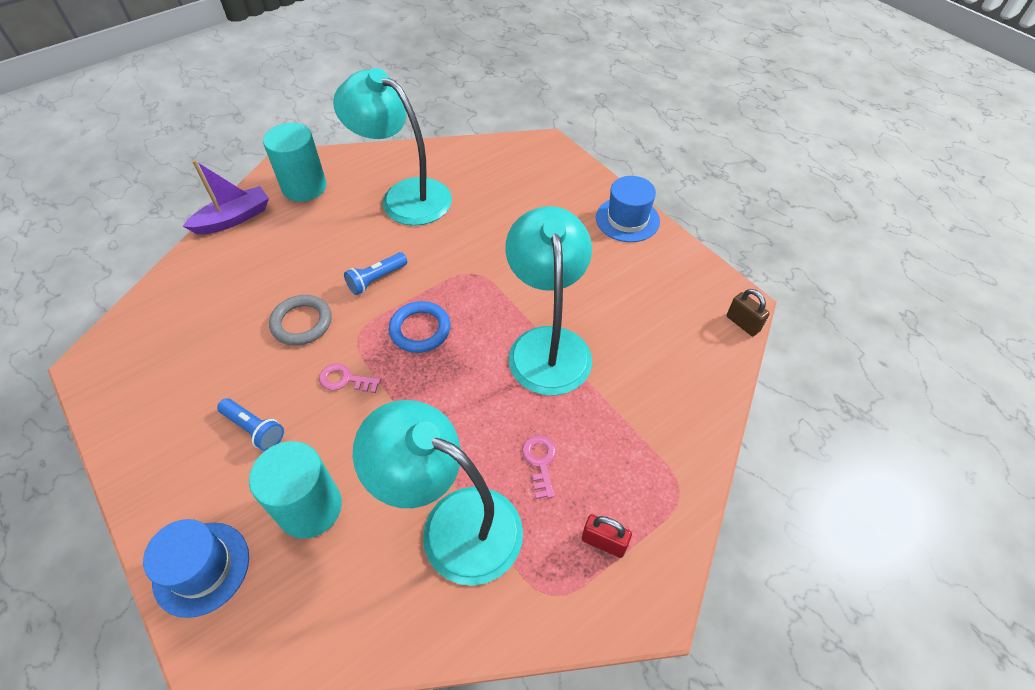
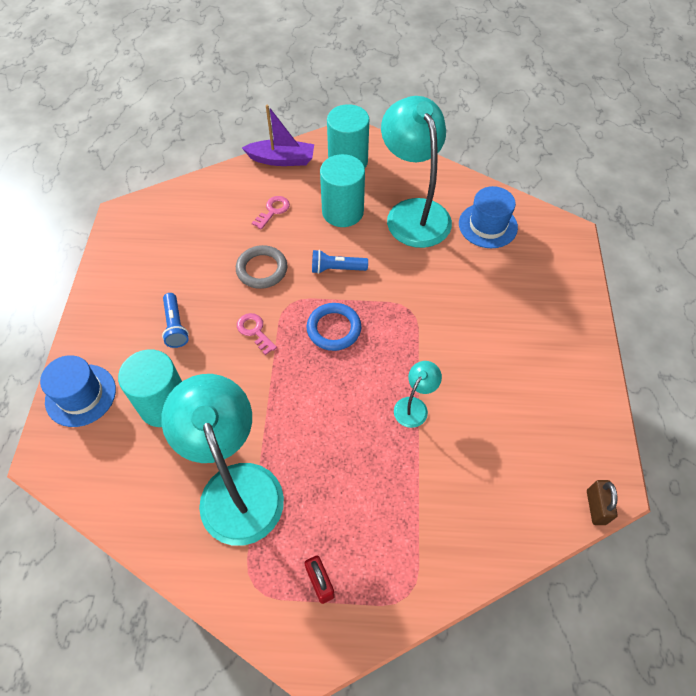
camera: 40 degrees right, 5 degrees up
turquoise lamp [505,206,592,395] -> turquoise lamp [394,361,442,428], size x0.44
pink key [522,435,556,499] -> pink key moved to [252,196,290,230]
blue hat [596,176,660,242] -> blue hat moved to [459,186,518,248]
none -> turquoise cylinder [320,154,365,227]

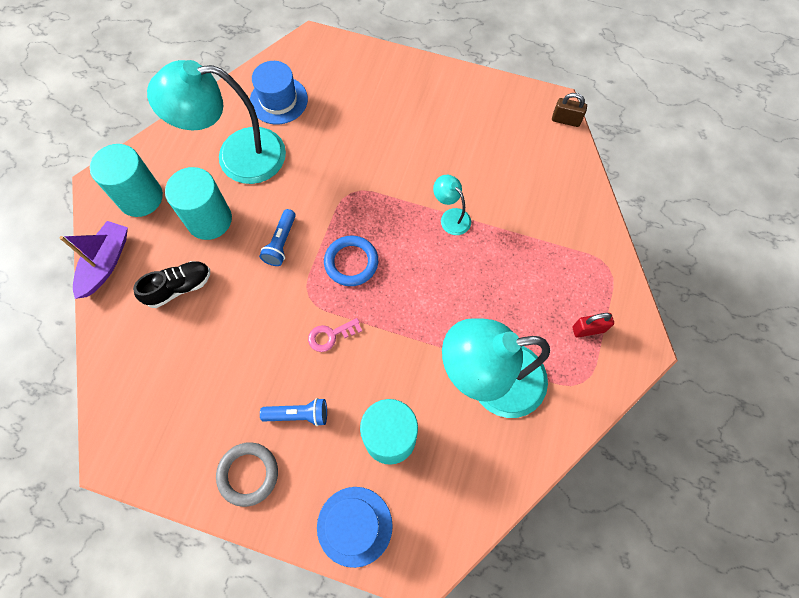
camera: 75 degrees left, 10 degrees up
grey ring [236,245,287,289] -> grey ring moved to [216,442,278,507]
pink key [252,196,290,230] -> black shoe [133,261,210,308]

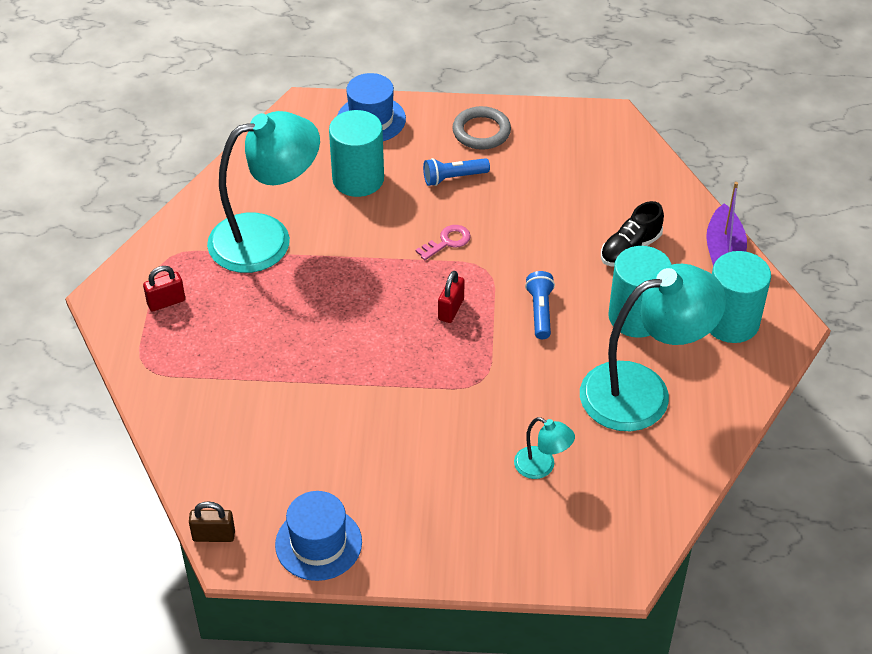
camera: 165 degrees right, 20 degrees down
blue hat [250,61,308,125] -> blue hat moved to [275,491,362,581]
blue ring [324,236,378,286] -> red padlock [438,271,465,323]
turquoise lamp [433,175,471,235] -> turquoise lamp moved to [514,417,575,479]

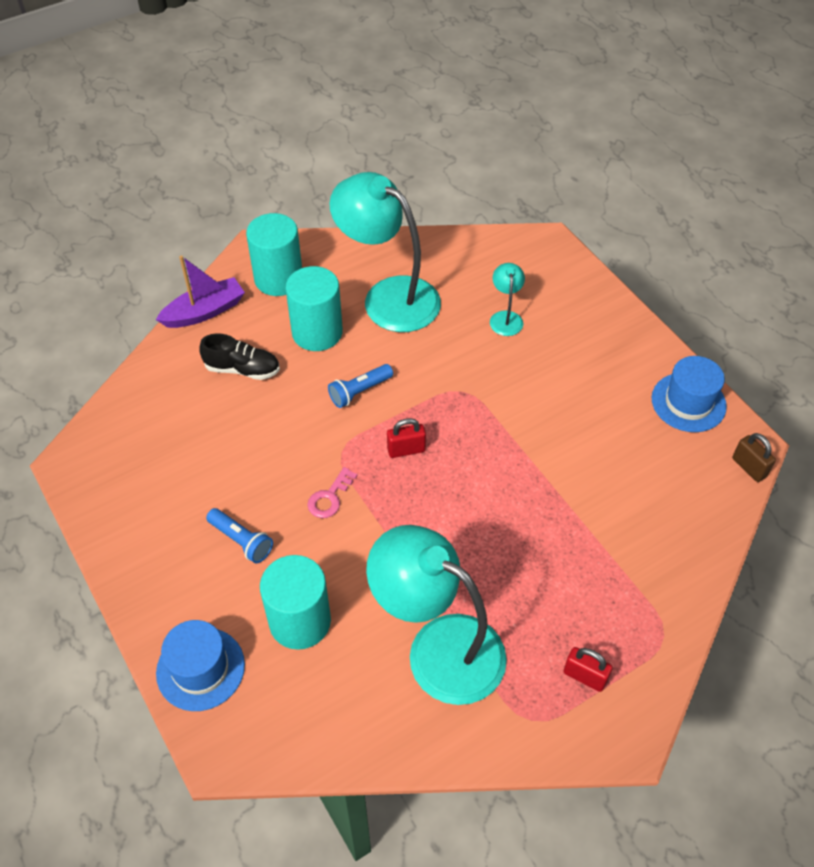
camera: 125 degrees left, 5 degrees up
pink key [415,225,471,260] -> pink key turned 75 degrees counterclockwise [307,467,358,518]
grey ring [452,106,511,150] -> none

